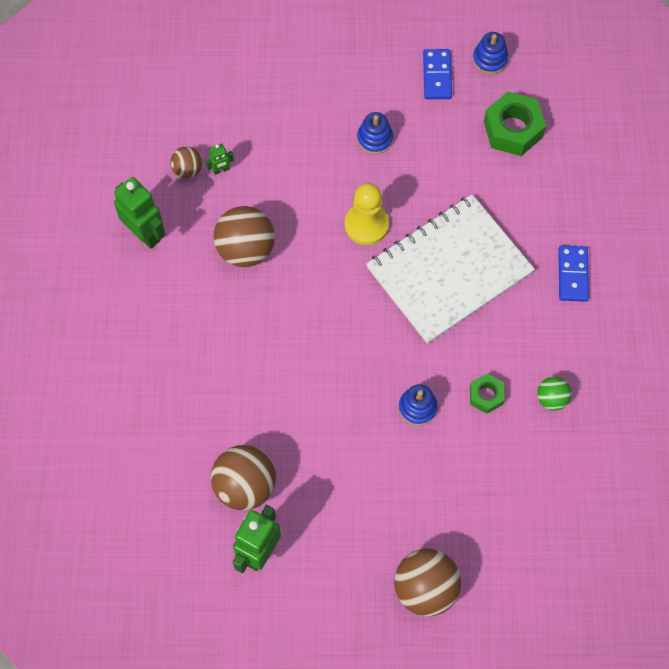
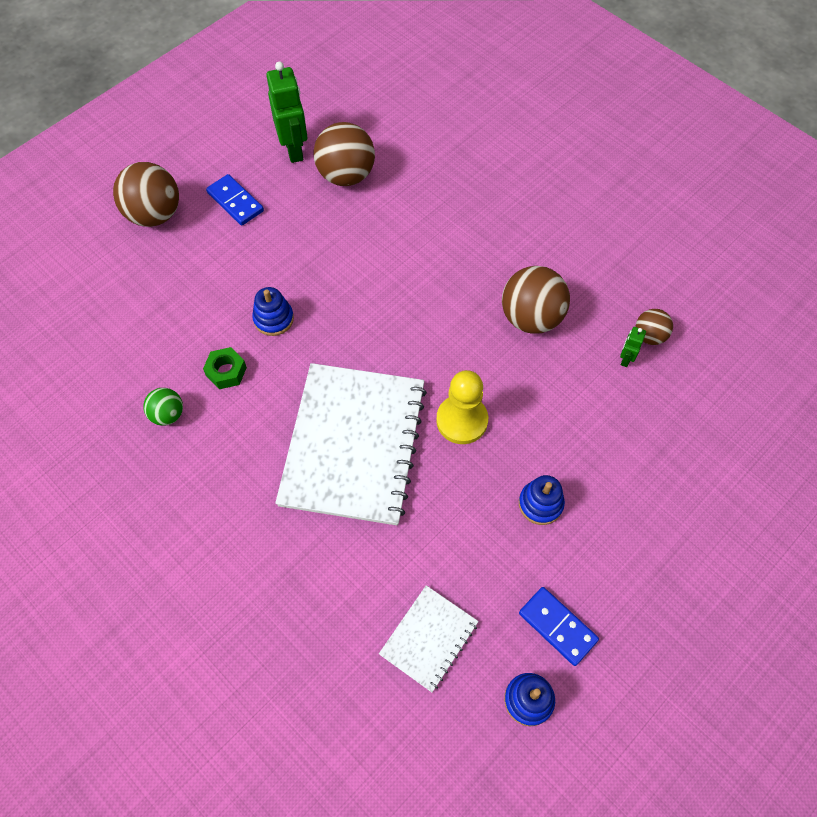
camera: 135 degrees right, 5 degrees down
green robot [114,177,166,249] -> none
green nut [484,92,546,156] -> white notebook [379,585,479,692]
blue domino [558,245,589,302] -> blue domino moved to [206,174,264,226]

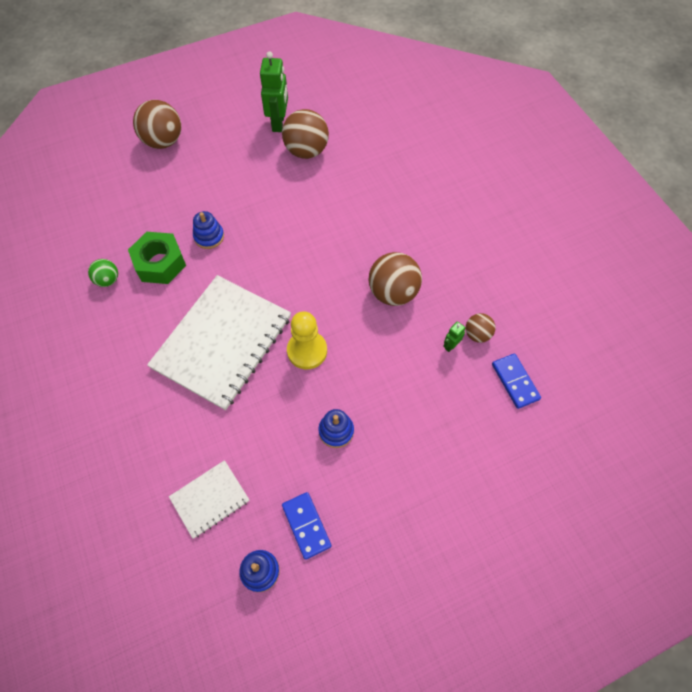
camera: 20 degrees right, 0 degrees up
green nut [203,347,247,389] -> green nut [128,232,186,284], size x1.75
blue domino [206,174,264,226] -> blue domino moved to [492,353,541,409]

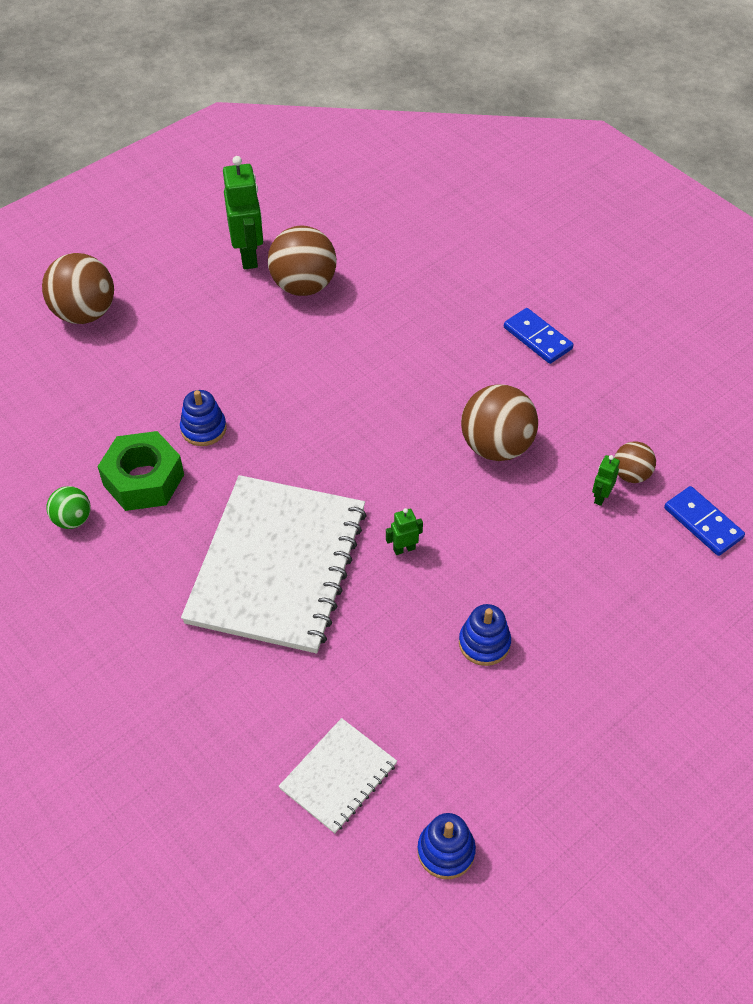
camera: 15 degrees left, 10 degrees down
blue domino [282,492,331,560] -> blue domino moved to [504,308,573,364]
yellow pawn [287,311,327,369] -> green robot [386,508,423,555]

